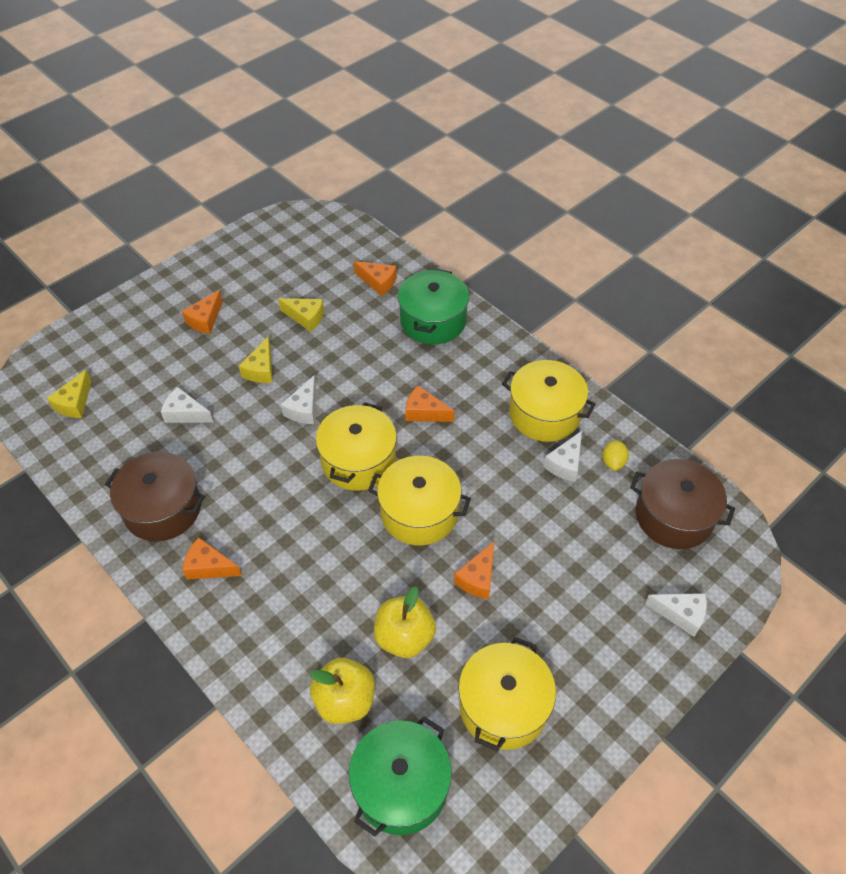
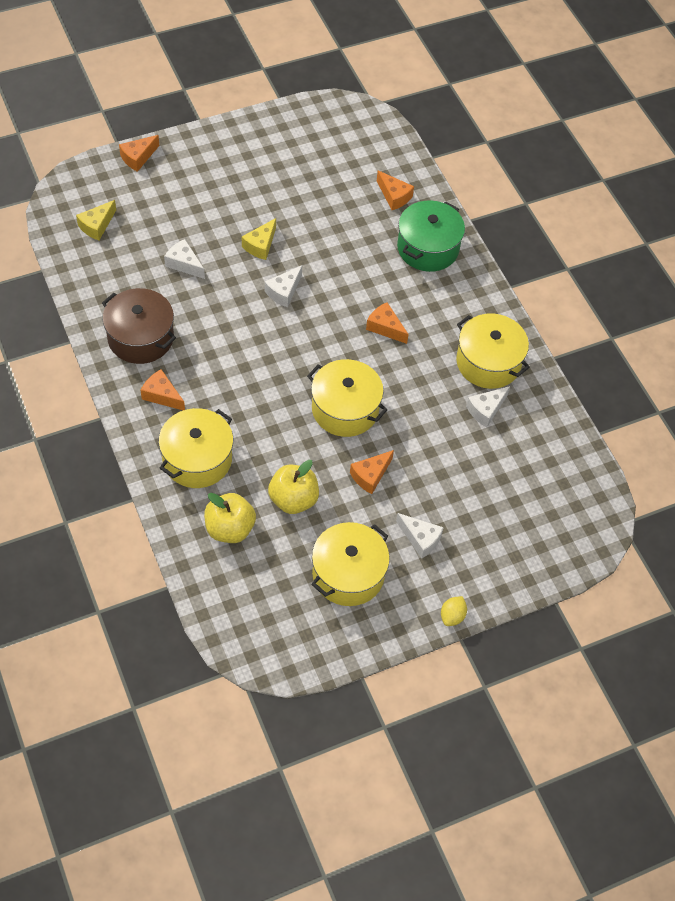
camera: 15 degrees right, 5 degrees up
orange cheese [182,290,223,334] -> orange cheese moved to [119,135,159,172]
yellow cheese [278,298,324,332] -> none
yellow pot [316,402,397,491] -> yellow pot moved to [159,408,233,488]
green pot [349,717,452,837] -> none
yellow lemon [602,440,629,471] -> yellow lemon moved to [441,596,467,626]
brown pot [630,459,735,549] -> none
white cheese [645,593,707,637] -> white cheese moved to [396,513,444,559]

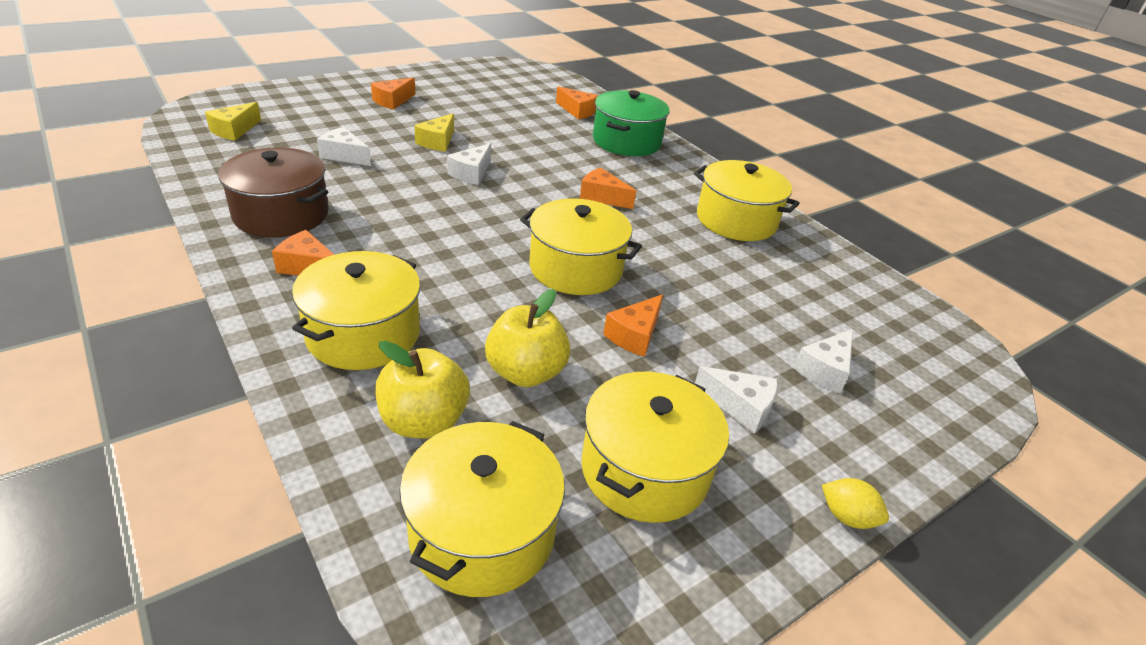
camera: 10 degrees left, 20 degrees down
orange cheese [119,135,159,172] -> orange cheese moved to [371,78,415,110]
yellow lemon [441,596,467,626] -> yellow lemon turned 75 degrees counterclockwise [822,478,889,529]
white cheese [466,386,510,427] -> white cheese moved to [793,329,853,393]
none -> yellow pot [399,421,565,597]

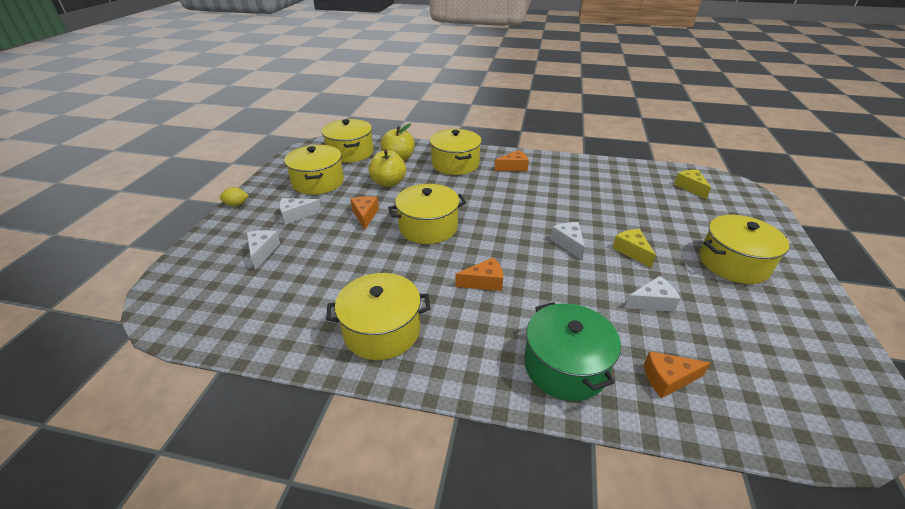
camera: 140 degrees right, 0 degrees up
brown pot [218,147,329,238] -> none
white cheese [317,127,371,166] -> white cheese moved to [625,276,681,312]
orange cheese [371,78,415,110] -> yellow pot [700,215,789,284]

